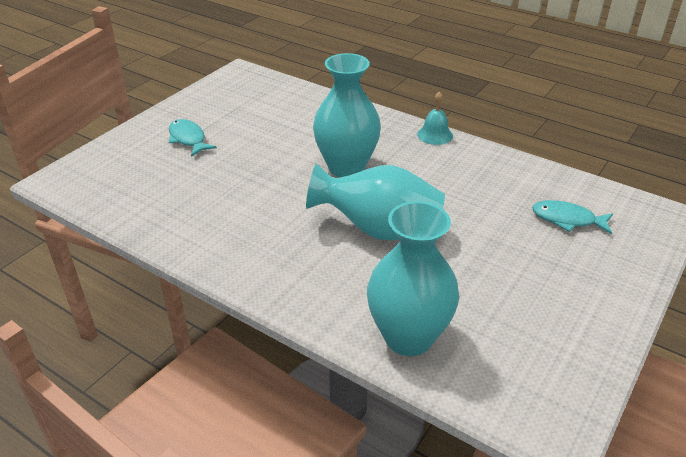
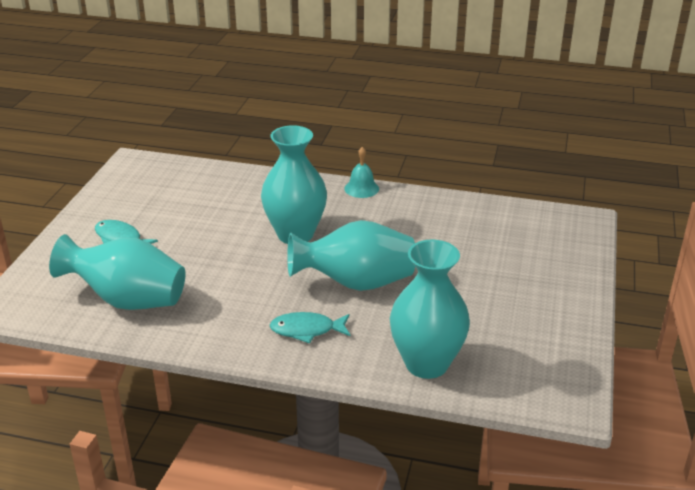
camera: 20 degrees left, 5 degrees down
turquoise fish [532,200,613,234] -> turquoise fish moved to [269,312,350,344]
none -> turquoise vase [49,234,185,310]

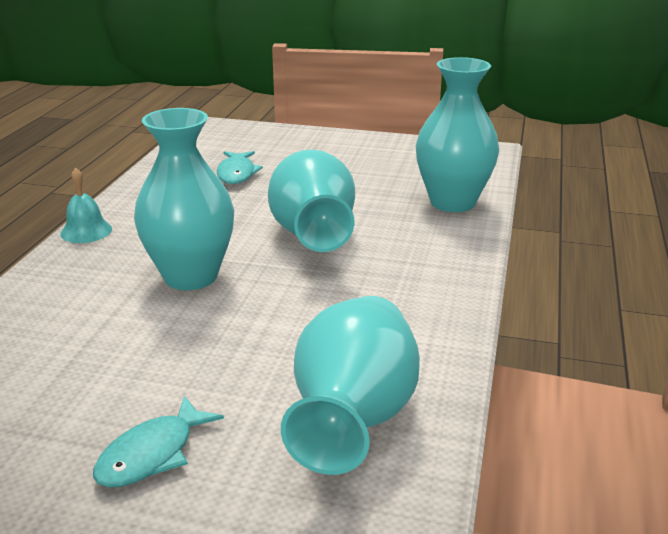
camera: 90 degrees left, 5 degrees down
turquoise fish [269,312,350,344] -> turquoise fish moved to [217,151,263,184]

